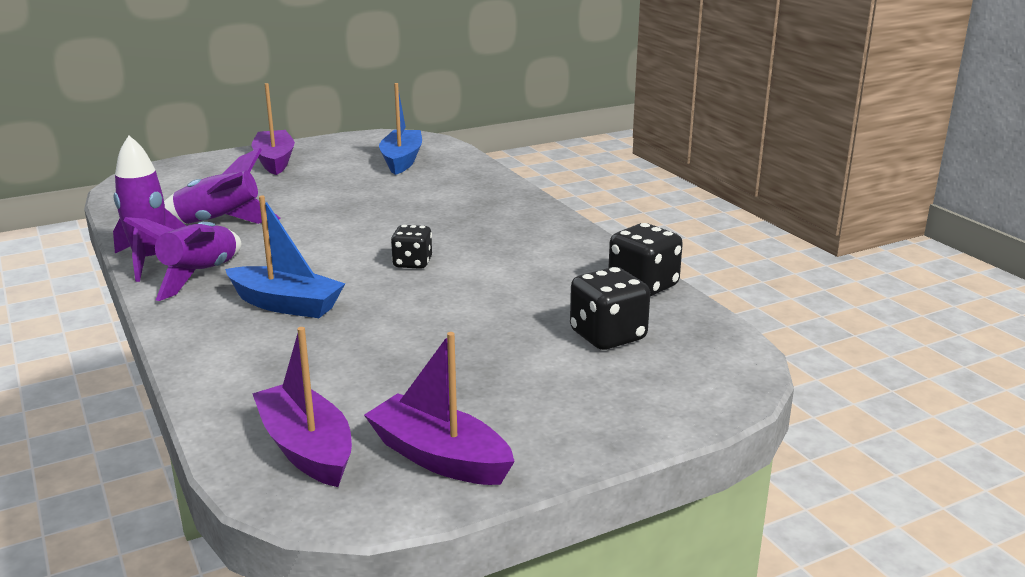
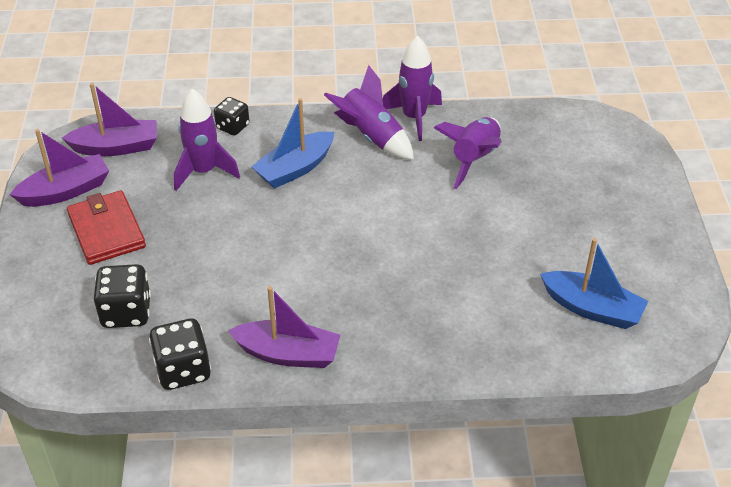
camera: 115 degrees right, 20 degrees up
purple boat [251,83,295,175] -> purple boat moved to [228,286,340,368]
black dice [391,225,432,269] -> black dice moved to [214,97,249,136]
none -> red wallet [67,190,146,265]
none -> purple rocket [174,89,240,191]

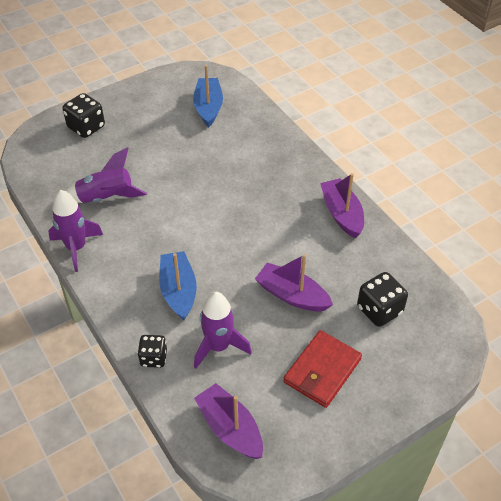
camera: 120 degrees left, 5 degrees up
purple boat [10,129,109,207] -> purple boat moved to [255,254,333,311]
black dice [149,318,211,390] -> black dice moved to [63,93,105,138]
blue boat [251,98,334,189] -> blue boat turned 120 degrees counterclockwise [159,251,197,320]
purple rocket [324,65,414,160] -> none

